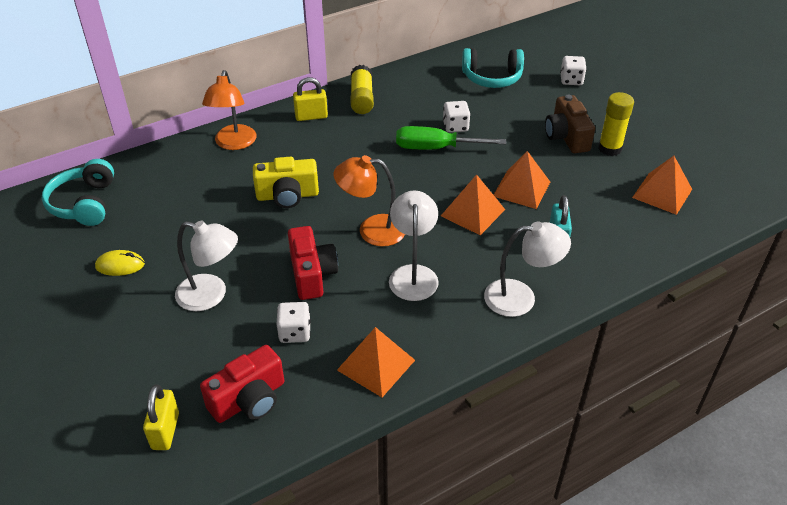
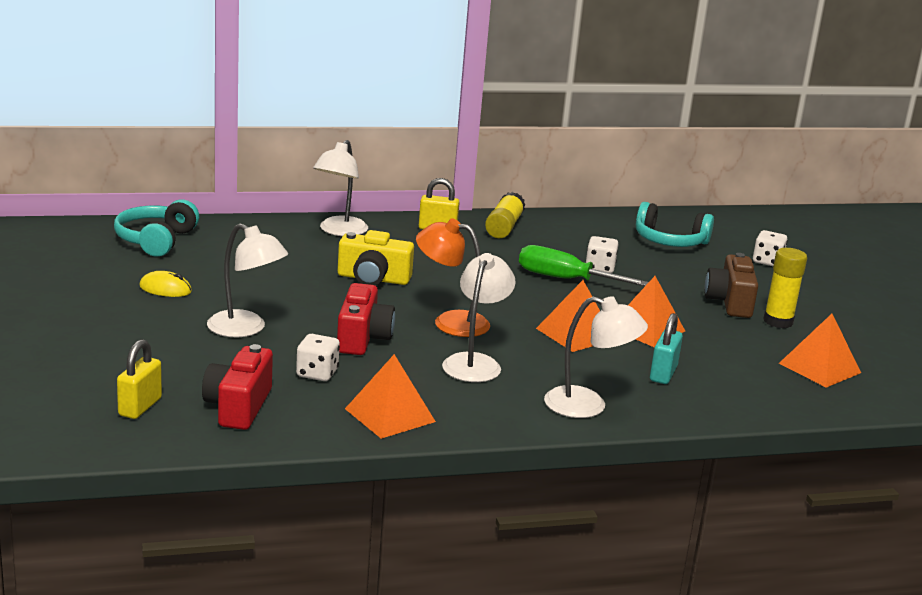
camera: 15 degrees right, 20 degrees down
red camera [200,345,284,423] -> red camera turned 120 degrees clockwise [202,344,273,430]
orange lamp [202,70,257,150] -> white lamp [313,140,368,236]

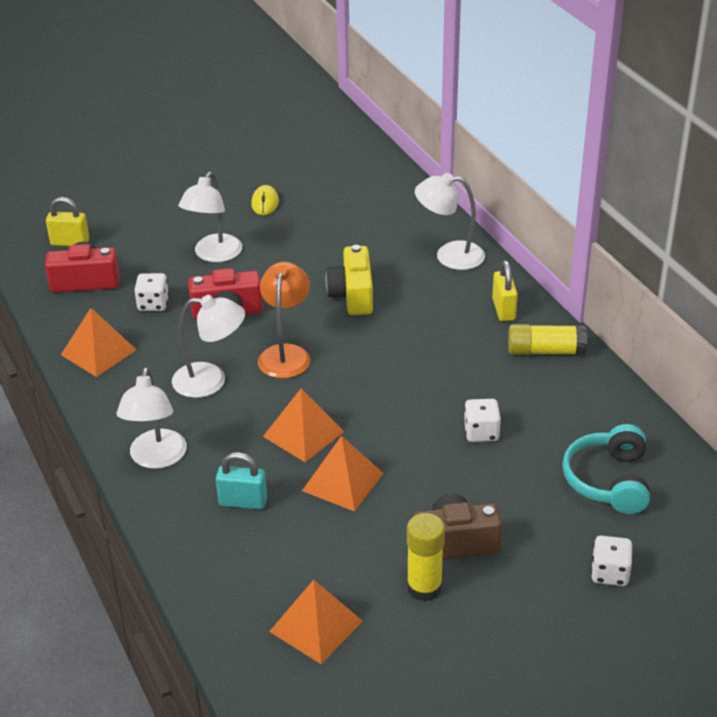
camera: 80 degrees right, 15 degrees up
turquoise headphones [114,199,199,257] -> none
green screwdriver [519,245,649,286] -> none

